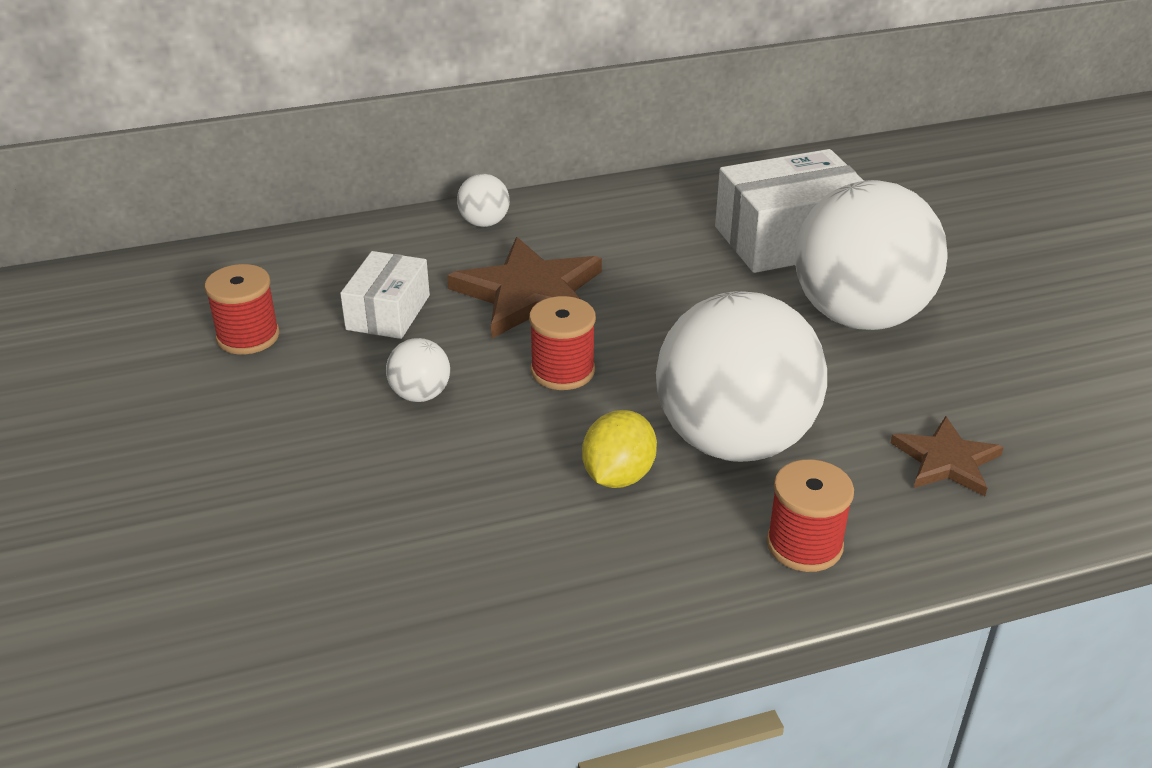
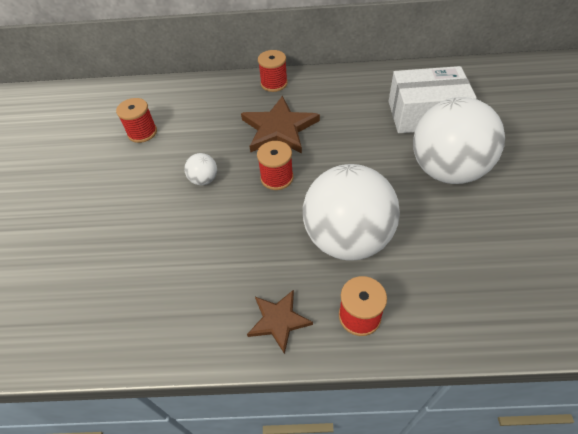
camera: 20 degrees right, 15 degrees up
white box [340,251,430,339] -> none
white ball [457,174,510,227] -> red spool [258,50,288,92]
yellow lemon [582,410,657,488] -> none
brown star [891,416,1004,496] -> brown star moved to [247,290,313,354]

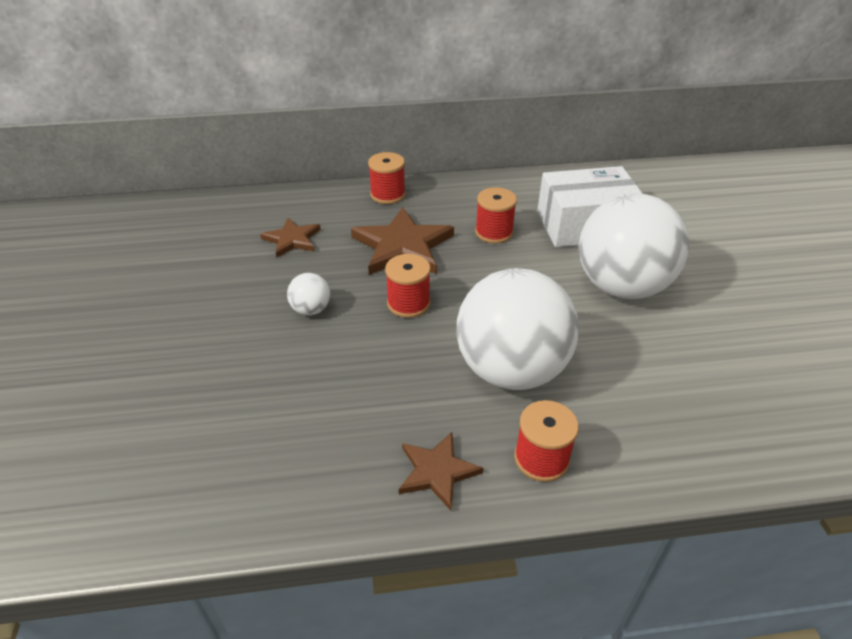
camera: 10 degrees left, 10 degrees down
red spool [116,98,157,143] -> red spool moved to [475,187,517,244]
none -> brown star [260,218,321,257]

